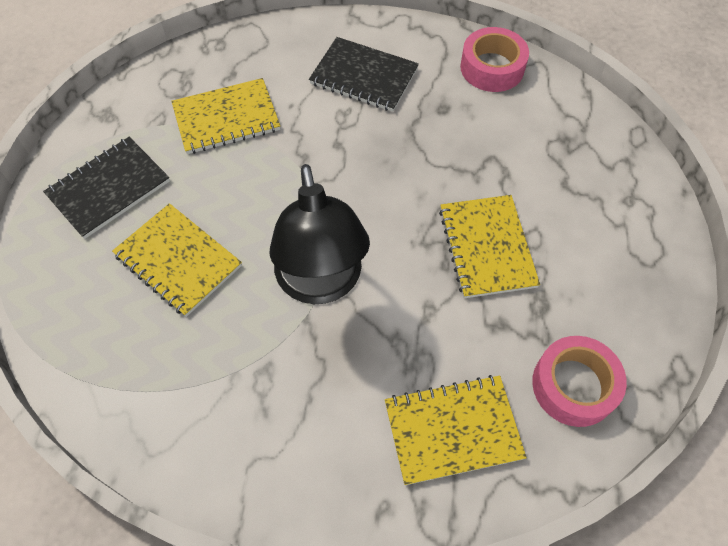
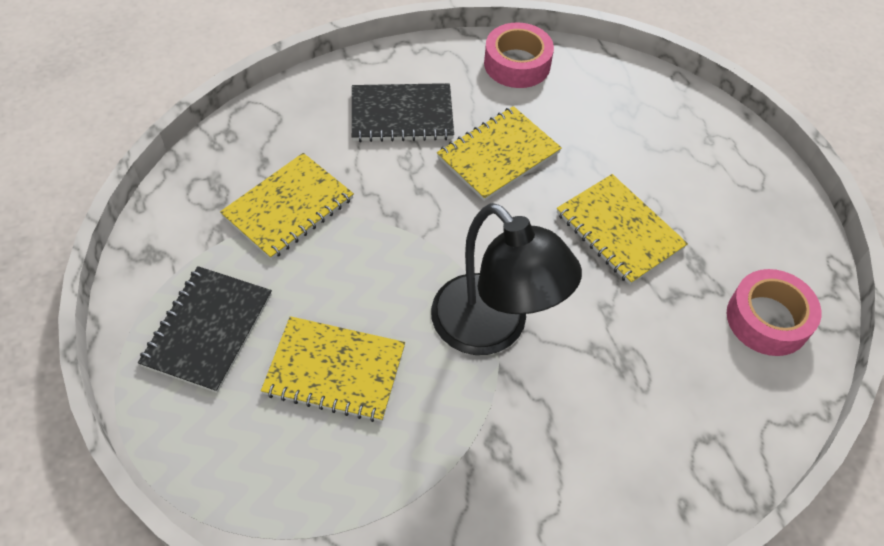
camera: 30 degrees left, 5 degrees down
yellow notebook [385,375,527,485] -> yellow notebook moved to [437,106,562,201]

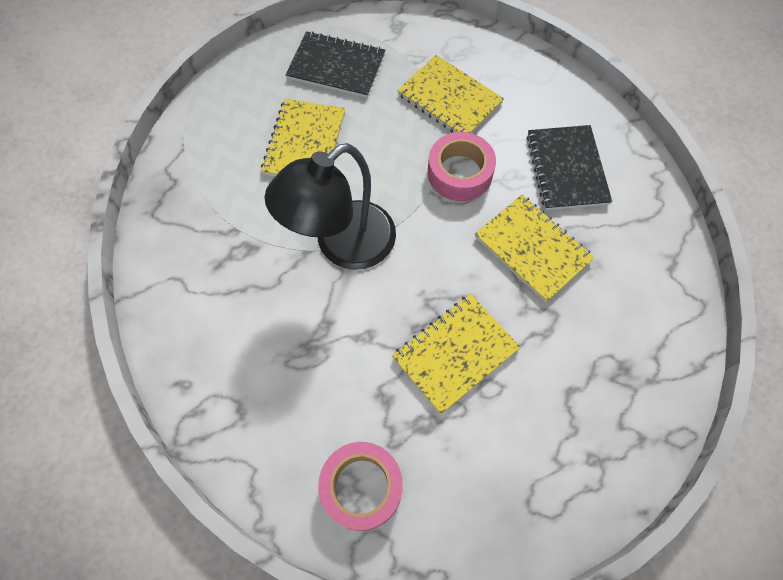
camera: 90 degrees right, 10 degrees up
pink tape [484,22,554,88] -> pink tape moved to [428,132,496,201]

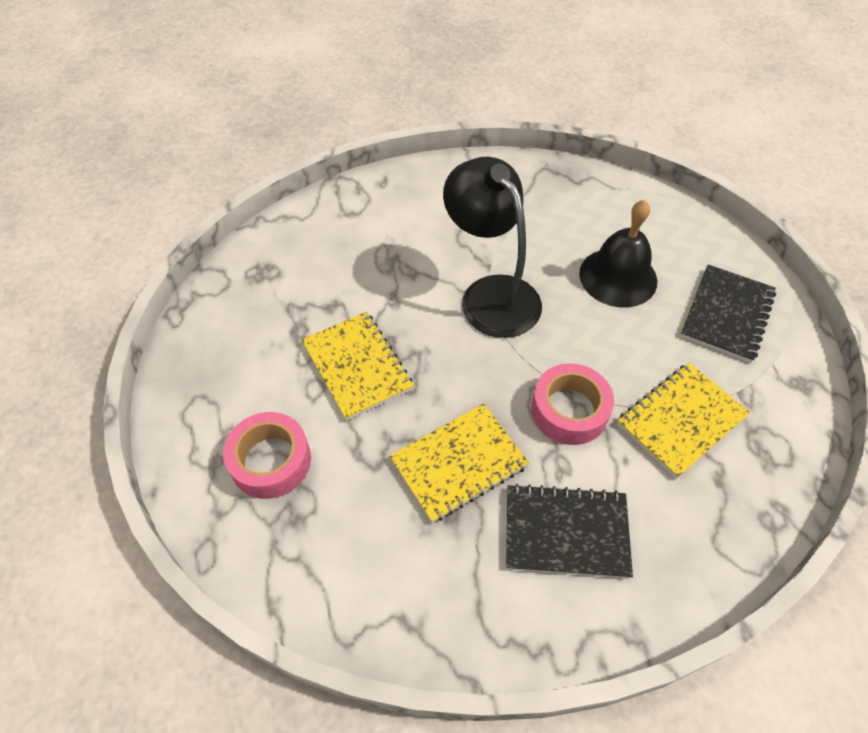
camera: 100 degrees right, 10 degrees down
yellow notebook [261,99,345,176] -> black bell [579,200,657,308]
pink tape [318,442,403,531] -> pink tape moved to [223,412,311,499]

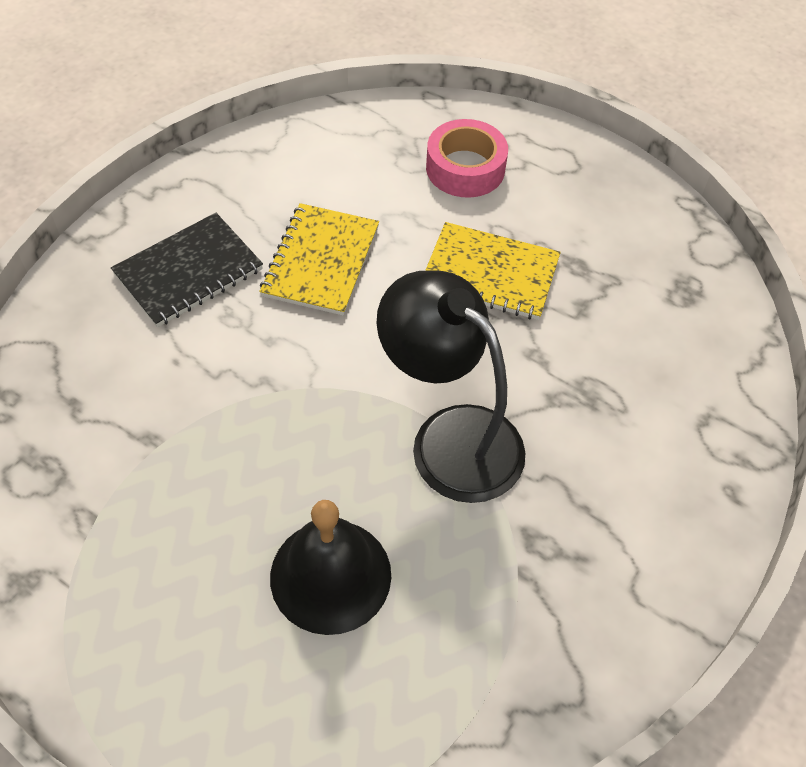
camera: 135 degrees right, 0 degrees up
black lamp [443,157,542,338] -> black lamp turned 150 degrees counterclockwise [376,270,525,503]
pink tape [531,363,614,445] -> none
yellow notebook [617,363,750,479] -> none
black notebook [681,264,776,363] -> none

